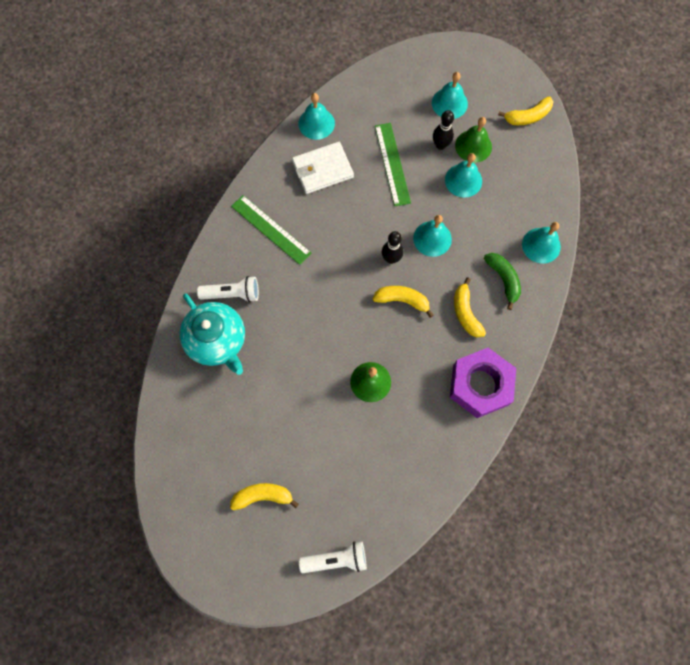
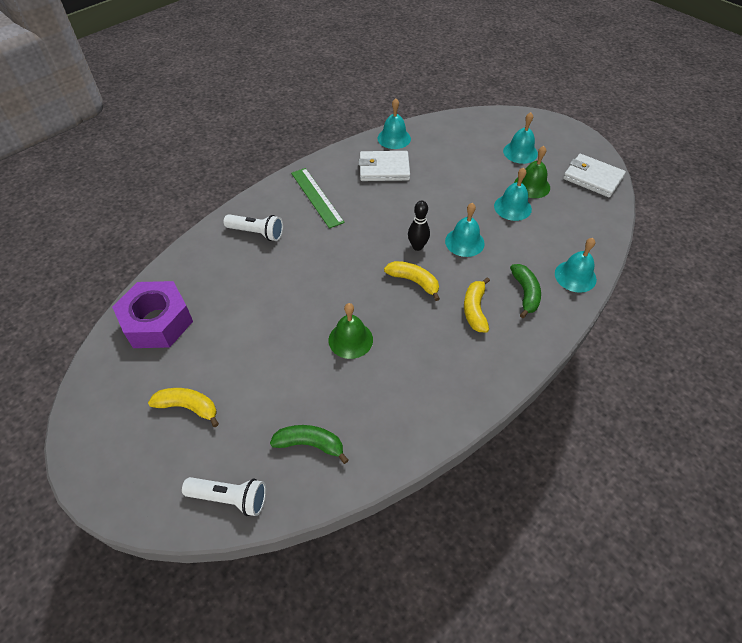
camera: 20 degrees right, 20 degrees down
turquoise teapot [180,293,245,375] -> none
green ruler [375,123,411,206] -> none
black bowling pin [433,110,454,150] -> none
purple nut [450,348,516,418] -> purple nut moved to [112,281,193,348]
yellow banana [498,96,553,125] -> white wallet [563,154,626,197]
none -> green banana [270,425,349,464]

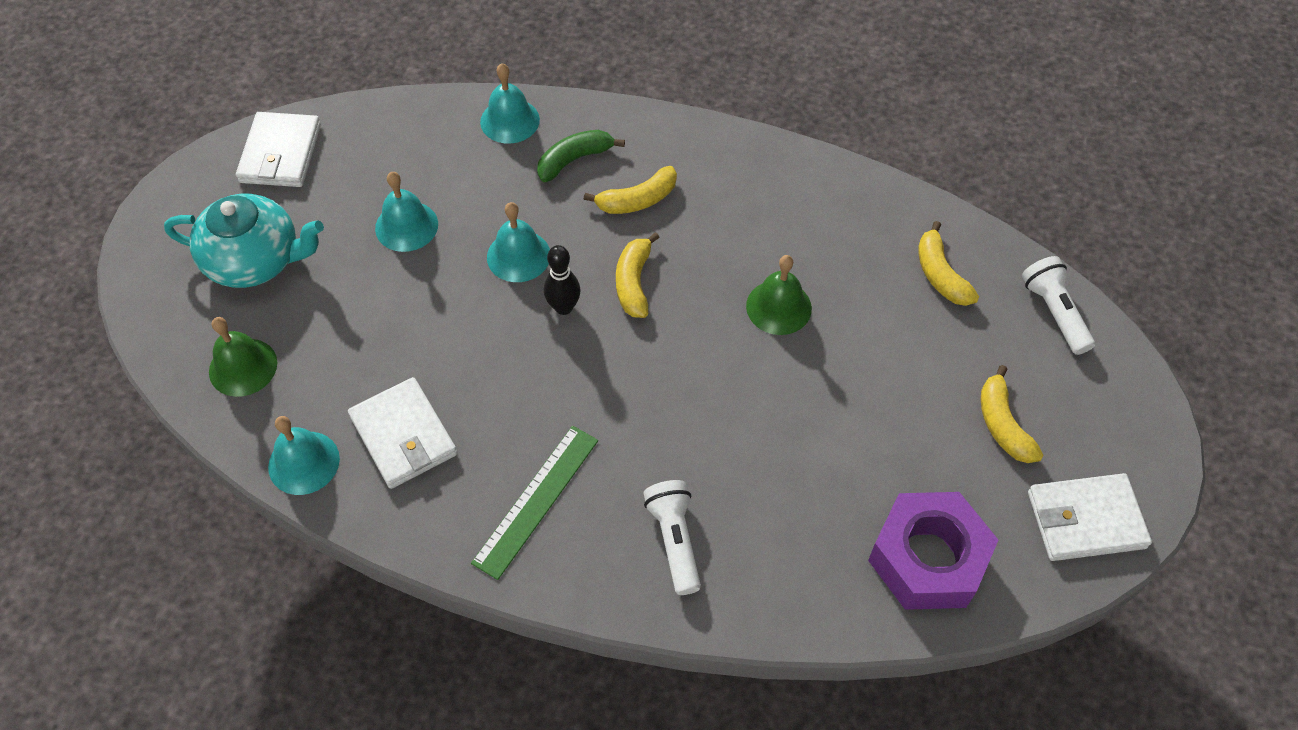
camera: 120 degrees left, 5 degrees up
green banana [270,425,349,464] -> yellow banana [918,221,979,306]
turquoise bell [503,112,538,164] -> turquoise teapot [164,194,324,288]
green bell [514,146,550,198] -> green bell moved to [209,317,277,397]
none -> white wallet [1028,473,1152,561]

